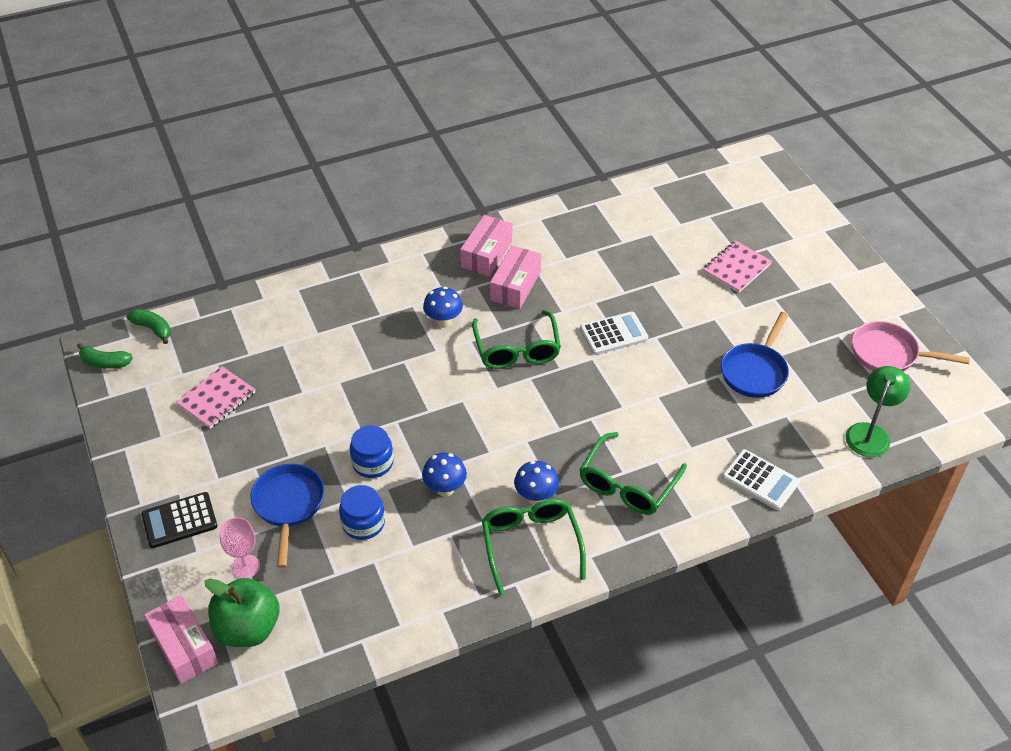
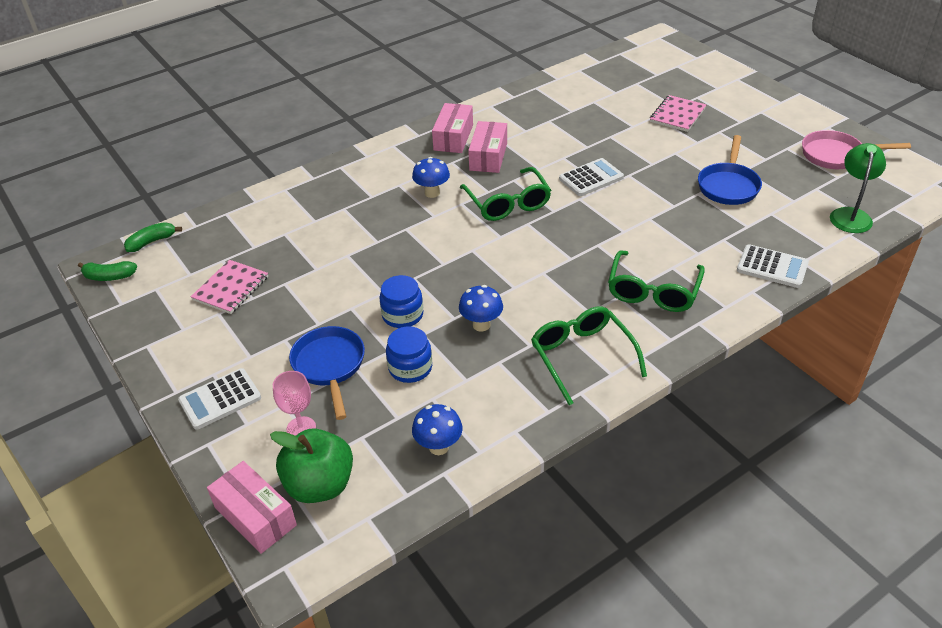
camera: 10 degrees left, 5 degrees down
green banana [127,309,171,344] -> green banana turned 60 degrees counterclockwise [124,222,182,252]
black calculator [142,492,218,548] -> white calculator [178,368,261,430]
blue mushroom [514,461,559,505] -> blue mushroom moved to [412,404,463,455]

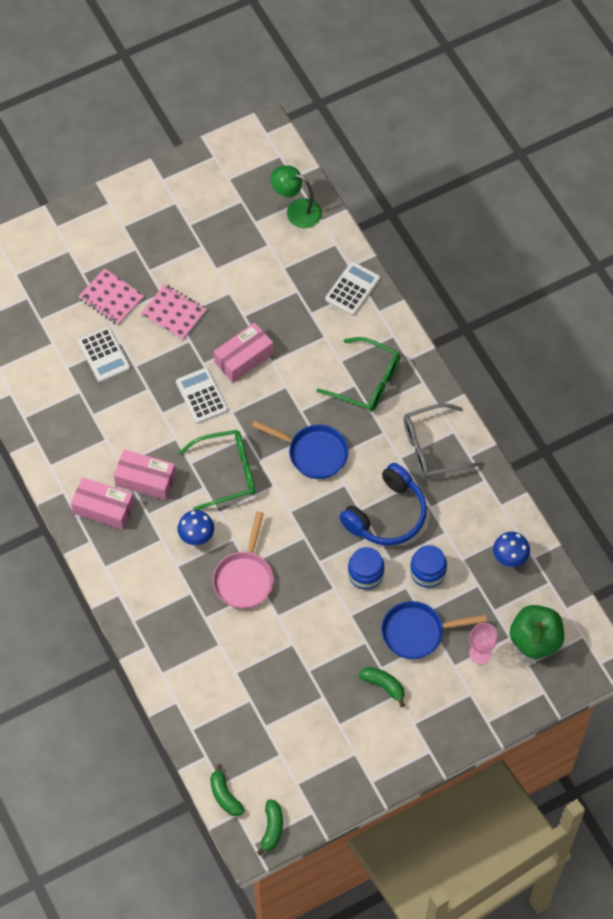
camera: 85 degrees left, 20 degrees up
white calculator [178,368,261,430] -> white calculator moved to [78,327,130,382]
pink notebook [191,260,268,314] -> pink notebook moved to [141,284,207,340]
pink box [207,461,297,554] -> pink box moved to [214,323,273,382]
blue mushroom [459,285,503,332] -> blue headphones [339,463,427,546]
green glasses [531,306,647,406] -> grey glasses [403,404,483,478]
blue pan [698,135,762,205] -> blue pan moved to [252,420,349,479]
pink pan [802,130,911,169] -> pink pan moved to [213,511,274,609]
none -> green banana [359,667,405,707]

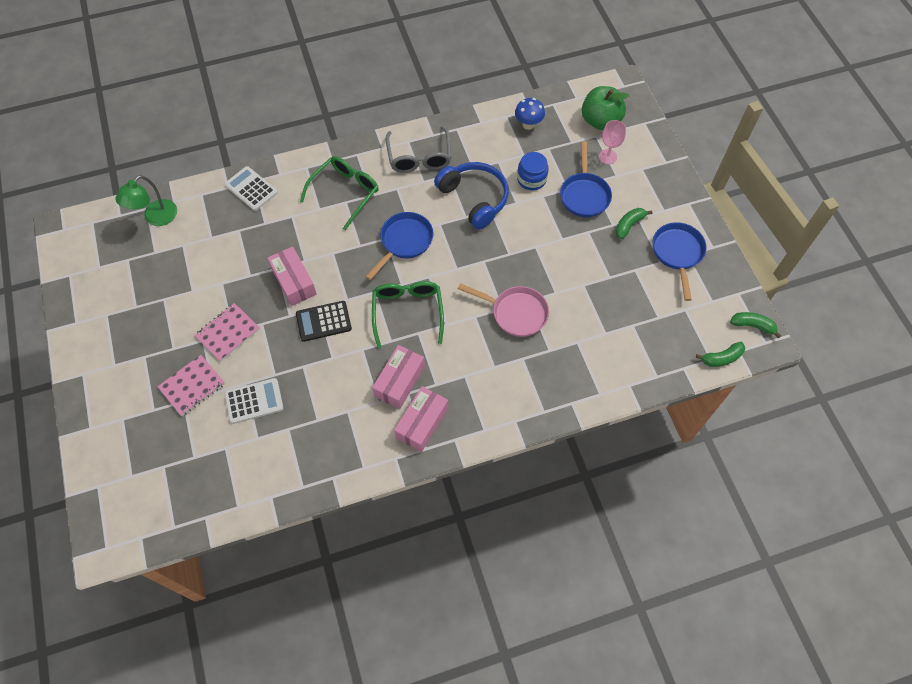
camera: 80 degrees left, 0 degrees up
white calculator [176,368,228,424] -> black calculator [296,301,352,342]
blue mushroom [178,510,214,545] -> none
blue jar [348,547,384,590] -> none
none -> blue pan [653,222,707,301]

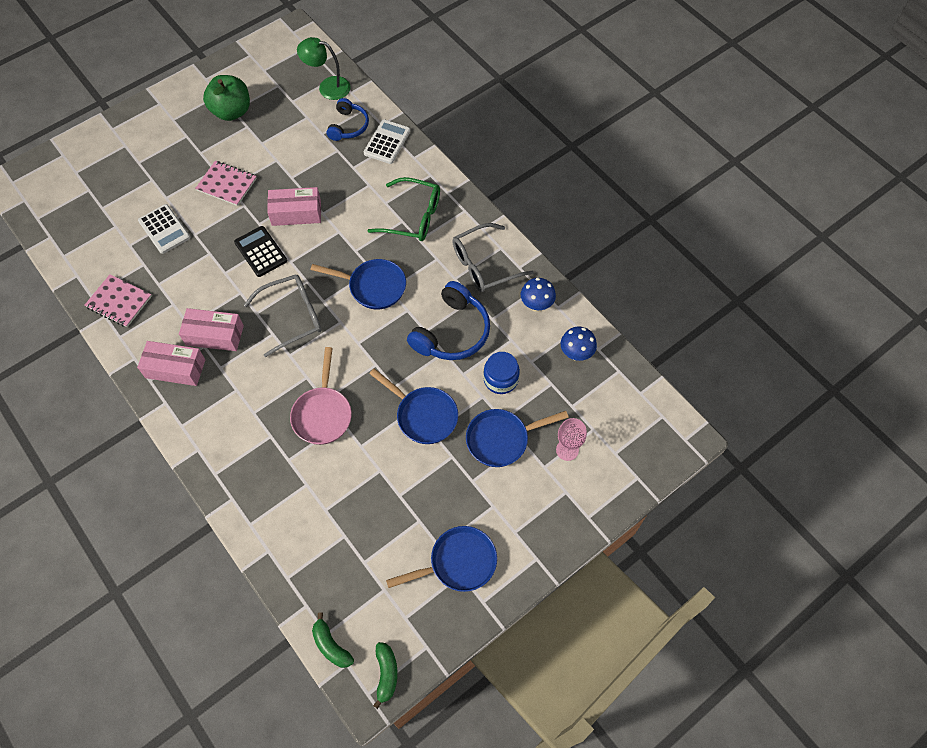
camera: 70 degrees right, 0 degrees up
pink notebook [157,355,225,416] -> pink notebook moved to [85,274,152,327]
pink box [267,246,317,306] -> pink box turned 45 degrees clockwise [267,187,321,226]
green glasses [372,281,444,348] -> grey glasses [244,274,322,357]
green apple [582,86,629,130] -> green apple moved to [203,75,250,121]
green banana [615,208,653,239] -> none
none -> blue headphones [326,98,369,141]
none -> blue pan [369,368,458,444]
none -> blue mushroom [521,278,556,312]

